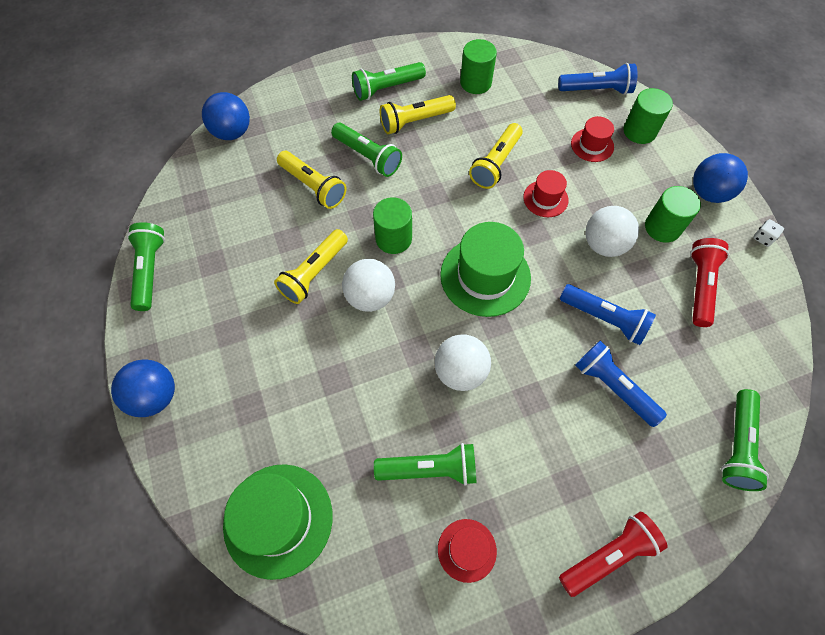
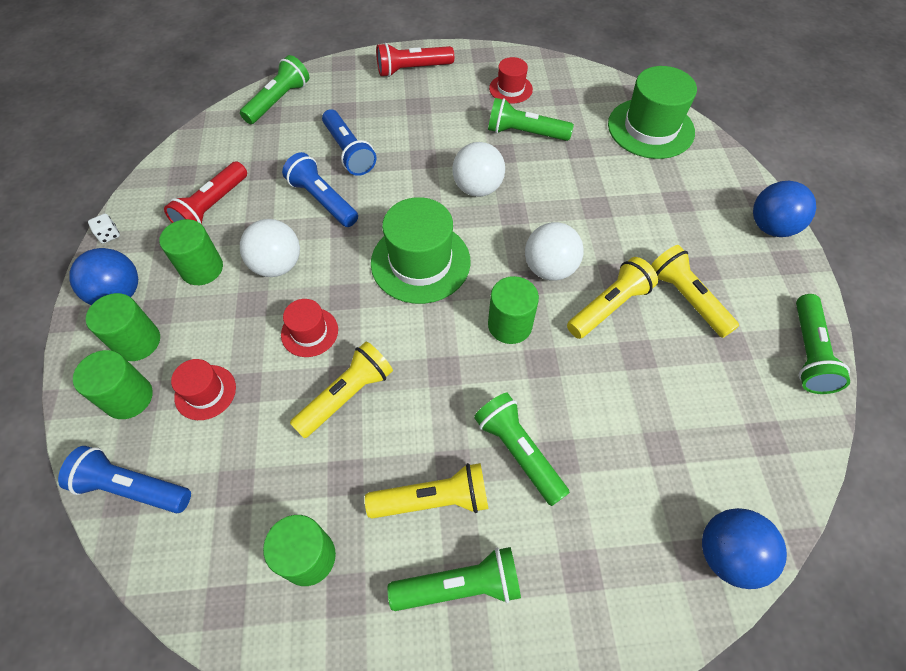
camera: 165 degrees left, 5 degrees down
yellow flashlight [277,151,347,209] -> yellow flashlight moved to [651,245,739,338]
none -> green cylinder [85,293,160,361]

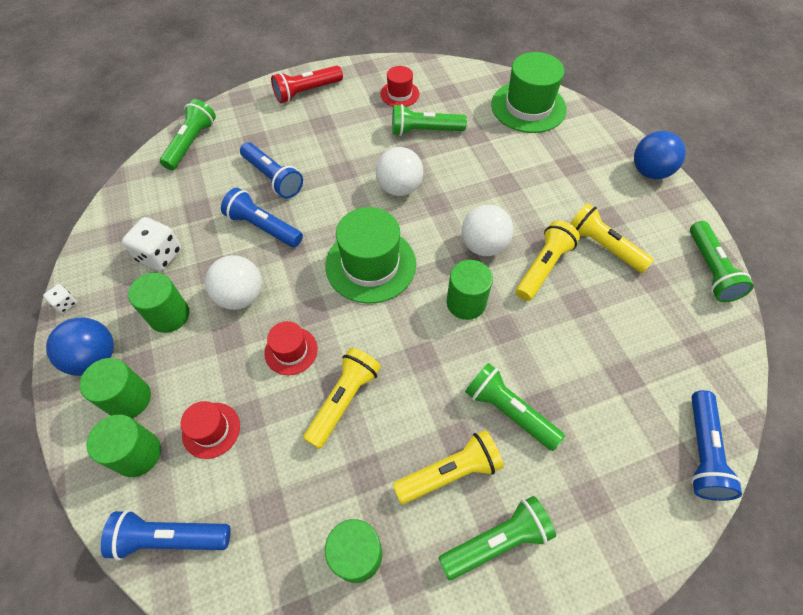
camera: 15 degrees left, 0 degrees up
red flashlight [164,162,247,224] -> white dice [122,217,182,271]
blue ball [702,508,787,589] -> blue flashlight [691,390,742,501]

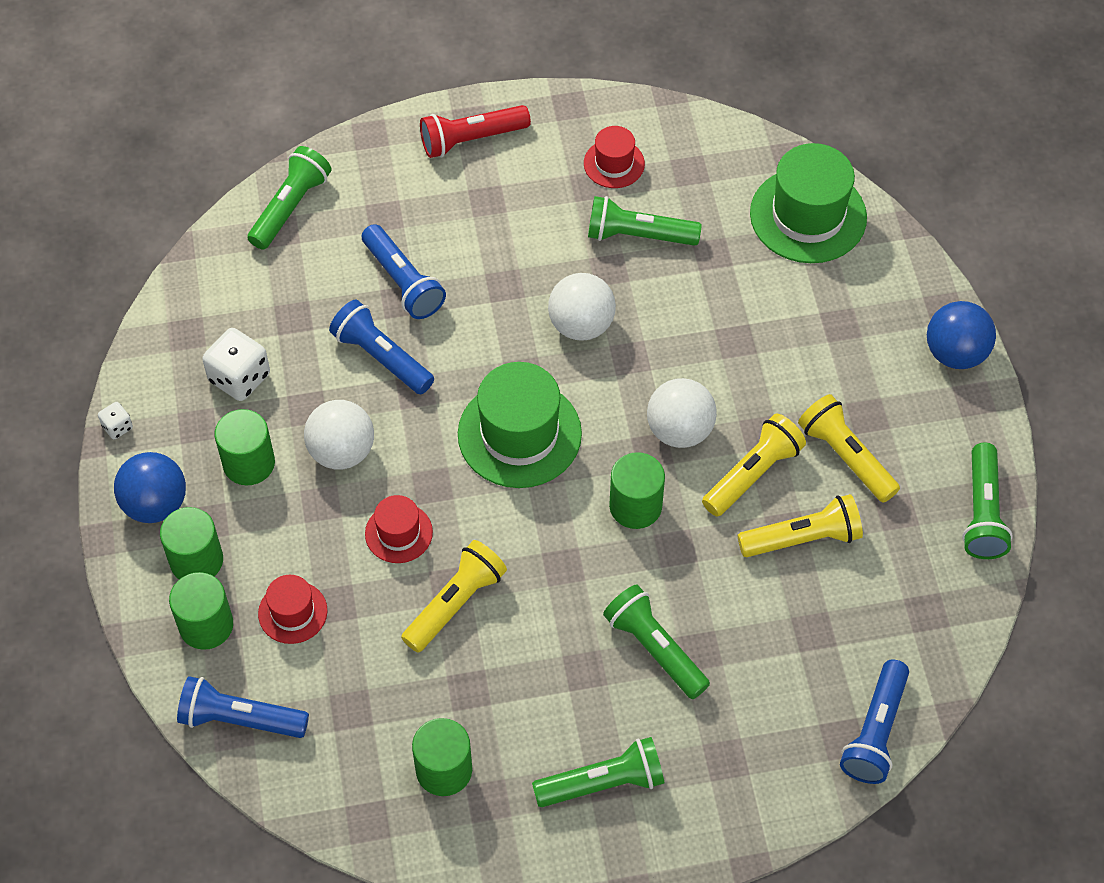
camera: 10 degrees right, 0 degrees up
yellow flashlight [393,430,504,504] -> yellow flashlight moved to [737,494,863,557]

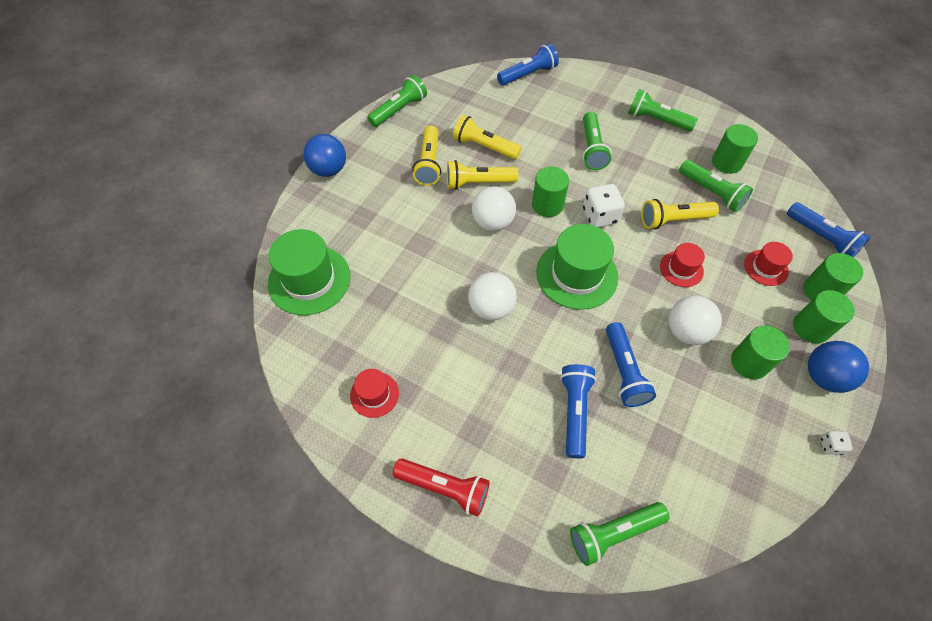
camera: 140 degrees left, 0 degrees up
white dice [202,328,270,401] -> white dice moved to [583,184,625,227]
green flashlight [588,196,702,246] -> green flashlight moved to [679,160,753,212]

